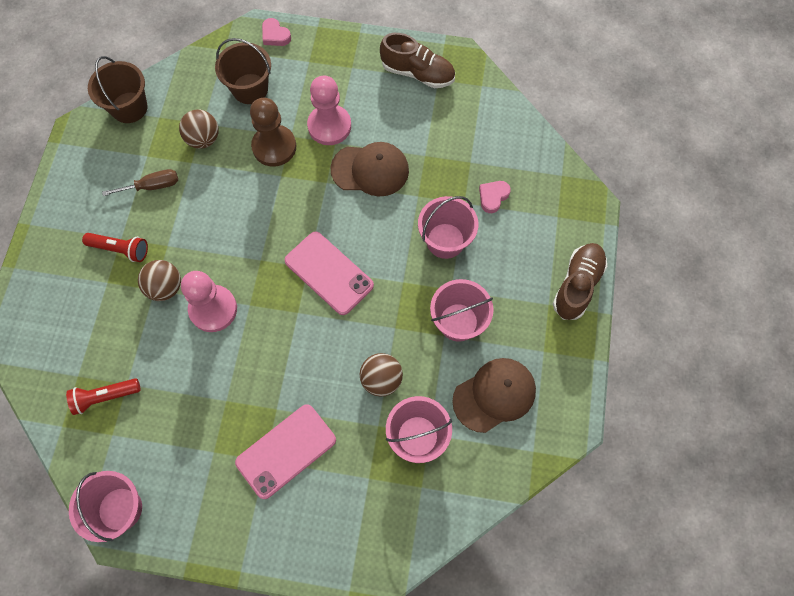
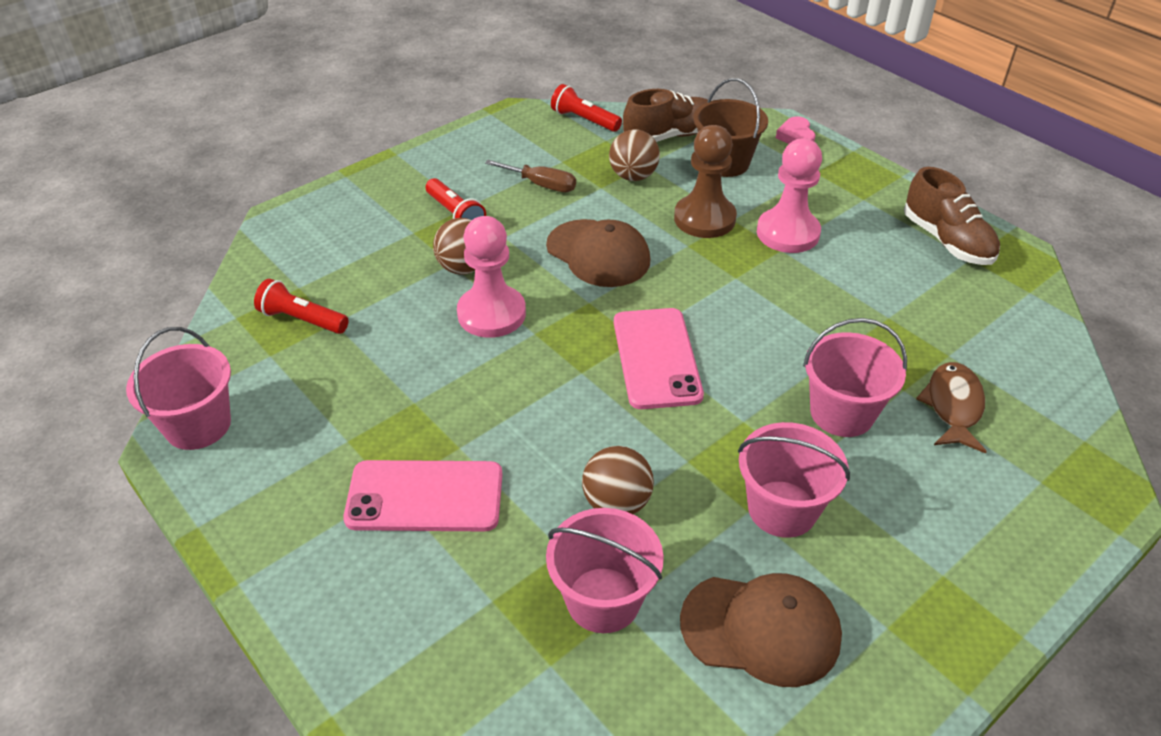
camera: 40 degrees right, 25 degrees down
brown bucket [88,56,148,123] -> red flashlight [551,84,622,132]
brown cap [330,142,409,197] -> brown cap moved to [546,219,650,287]
pink heart [479,181,511,213] -> brown fish [916,362,987,453]
brown shoe [553,243,607,320] -> brown shoe moved to [623,89,708,142]

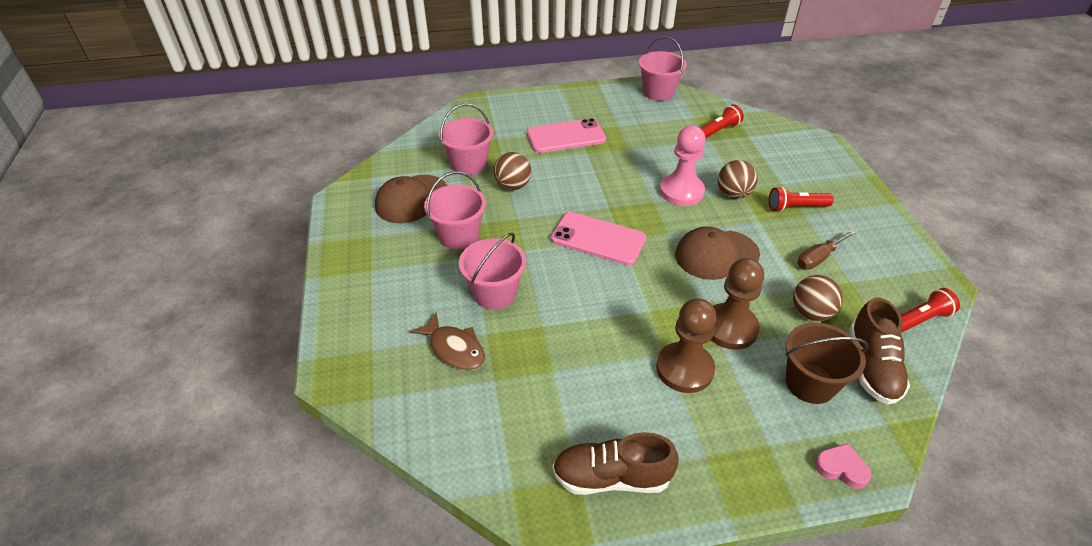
camera: 120 degrees right, 0 degrees up
pink phone [343,460,503,531] -> pink phone turned 45 degrees clockwise [527,118,606,153]
pink pawn [757,139,822,253] -> brown pawn [656,298,717,393]

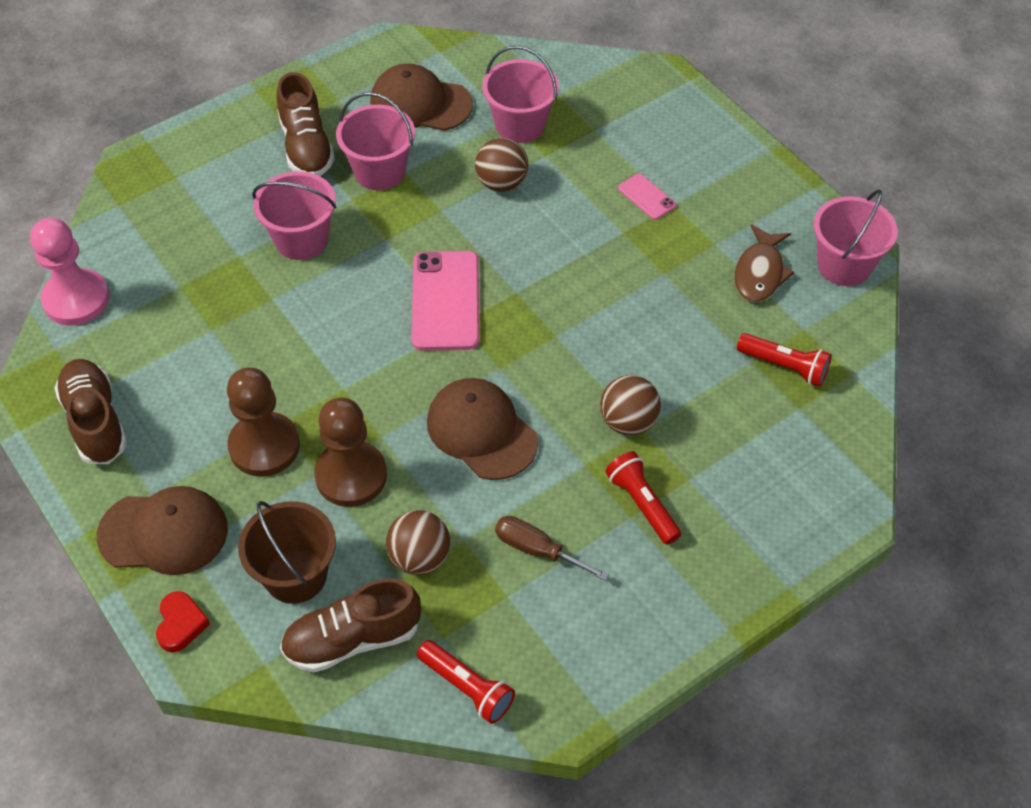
camera: 65 degrees right, 10 degrees up
brown fish [410,313,485,370] -> brown fish moved to [734,224,795,302]
pink phone [527,118,606,153] -> pink phone [618,174,676,220], size x0.50
pink pawn [660,126,706,206] -> pink pawn moved to [30,218,110,326]
pink heart [815,443,872,489] -> red heart [156,591,210,652]
none -> brown cap [97,486,228,575]
none -> brown shoe [277,72,335,176]

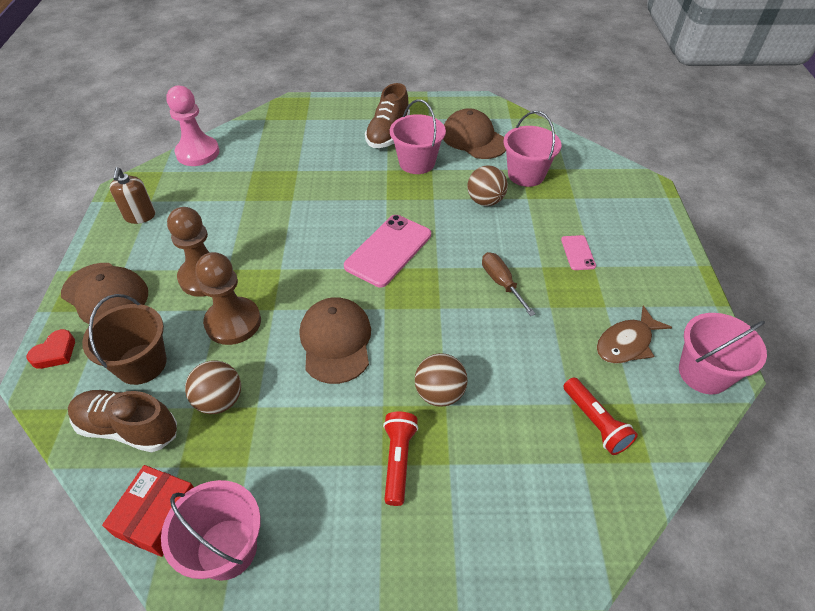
camera: 35 degrees right, 5 degrees down
brown shoe [54,359,127,464] -> brown soap dispenser [110,167,155,224]
pink bucket [252,171,337,260] -> pink bucket moved to [161,480,261,581]
red flashlight [417,640,515,724] -> red box [102,465,194,557]
brown screwdriver [495,516,609,581] -> brown screwdriver moved to [482,252,536,316]

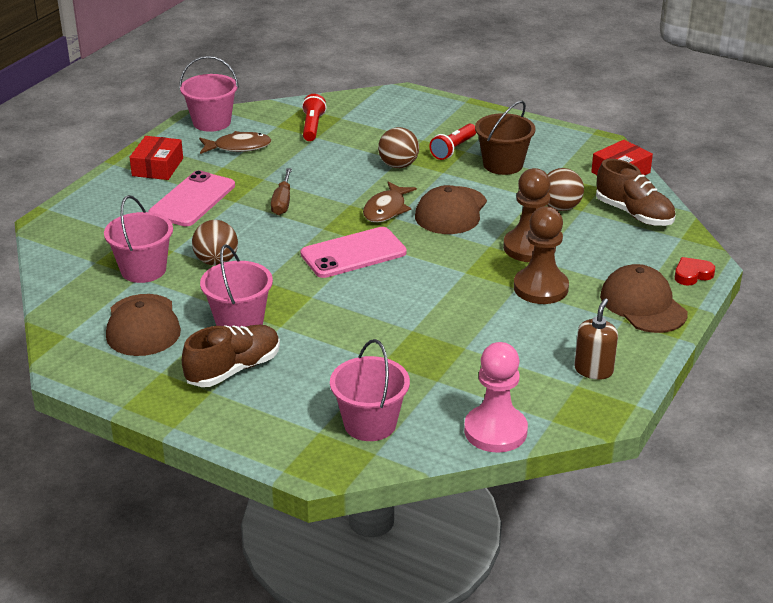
camera: 150 degrees left, 15 degrees down
brown bucket [82,294,167,385] -> brown bucket moved to [475,101,536,175]
pink bucket [161,480,261,581] -> pink bucket moved to [330,339,410,441]
pink phone [561,235,596,270] -> pink phone [149,170,235,226], size x2.01
none -> red box [129,136,183,180]
none -> brown fish [363,181,417,223]

